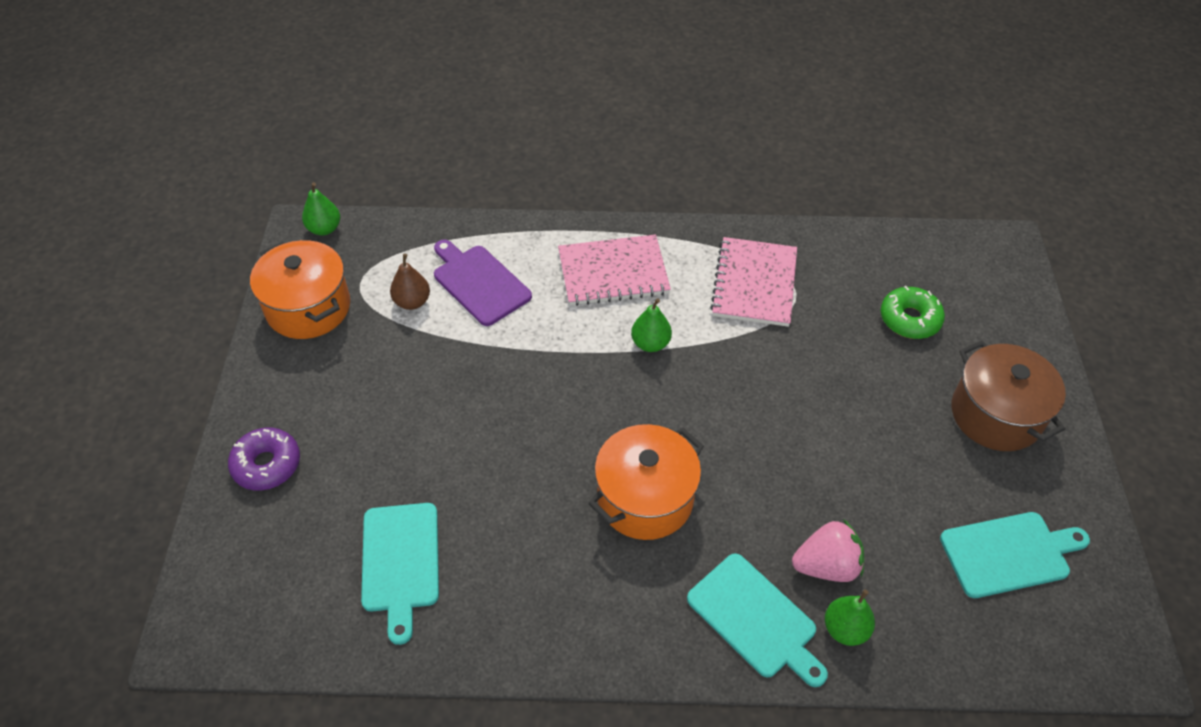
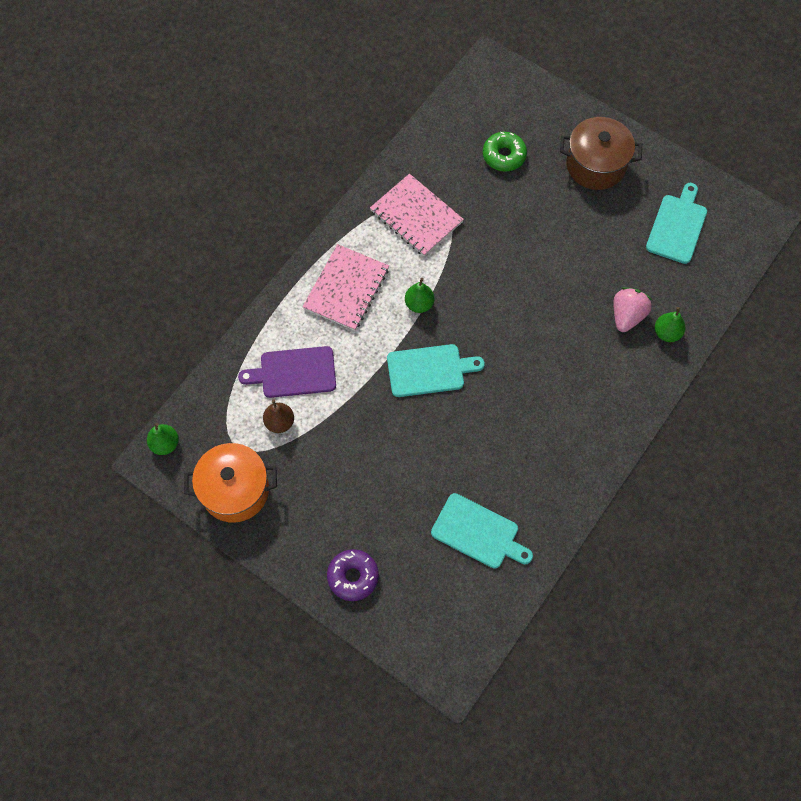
camera: 55 degrees left, 15 degrees up
orange pot [588,424,704,540] -> none
turquoise cutting board [687,553,828,687] -> turquoise cutting board moved to [387,344,485,397]

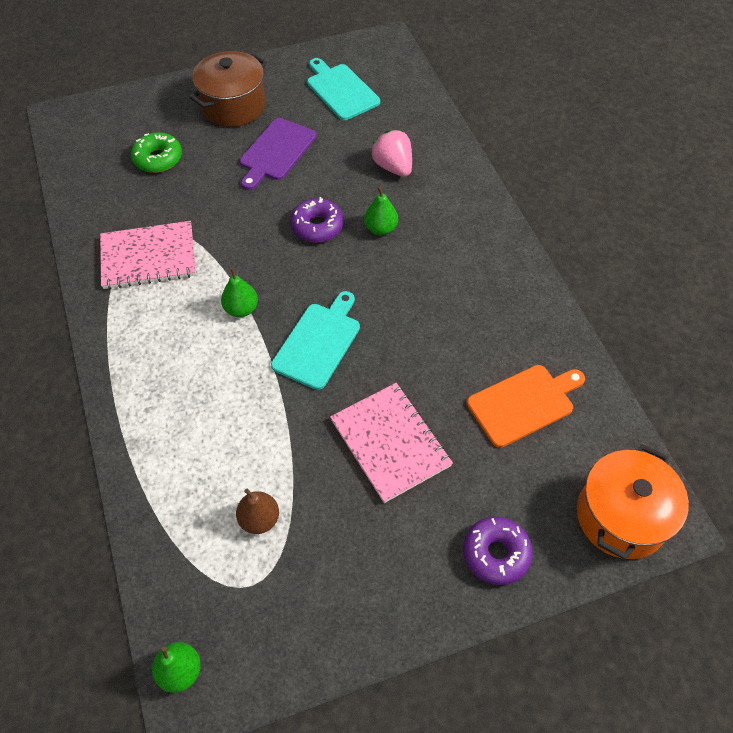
camera: 55 degrees left, 10 degrees down
orange pot [184,443,277,523] -> orange pot moved to [577,444,689,560]
purple cutting board [238,346,336,398] -> purple cutting board moved to [240,118,316,190]
pink notebook [303,244,389,331] -> pink notebook moved to [330,383,453,503]
turquoise cutting board [431,493,533,569] -> orange cutting board [467,365,585,448]
green pear [655,307,686,342] -> green pear moved to [364,186,398,235]
none -> purple donut [290,197,344,243]

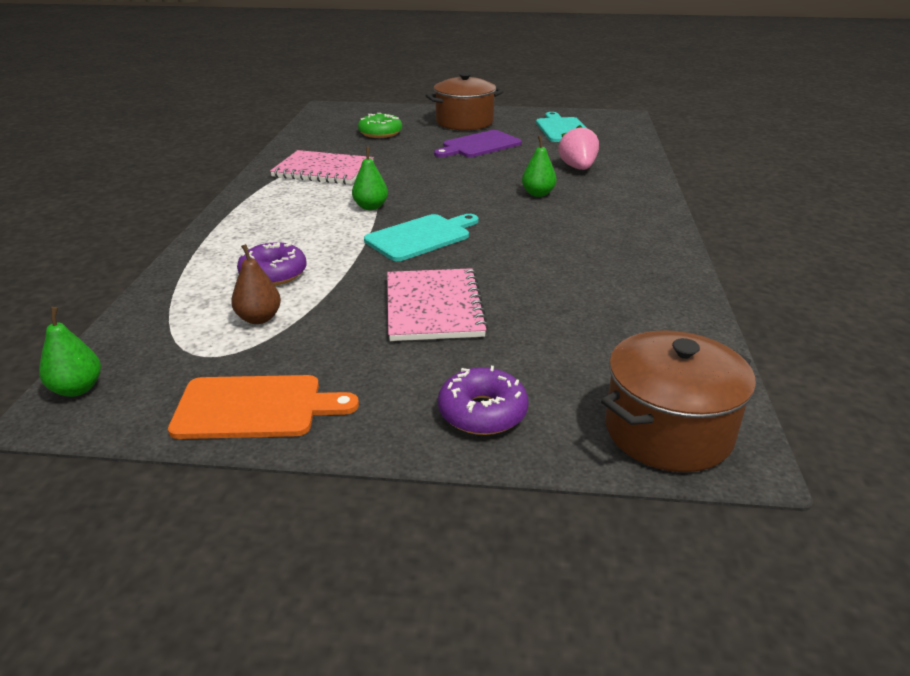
camera: 25 degrees right, 25 degrees down
purple donut [290,197,344,243] -> purple donut moved to [237,242,307,286]
orange cutting board [467,365,585,448] -> orange cutting board moved to [168,375,359,439]
orange pot [577,444,689,560] -> brown pot [601,330,756,472]

